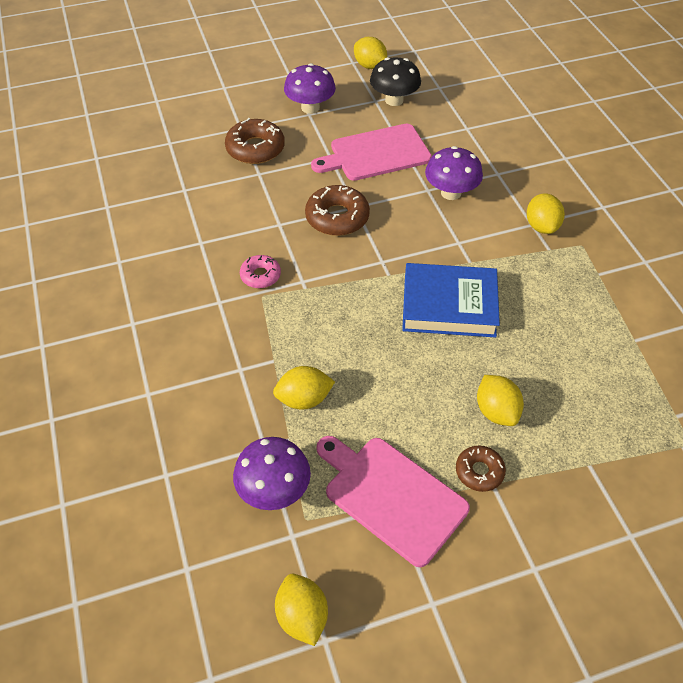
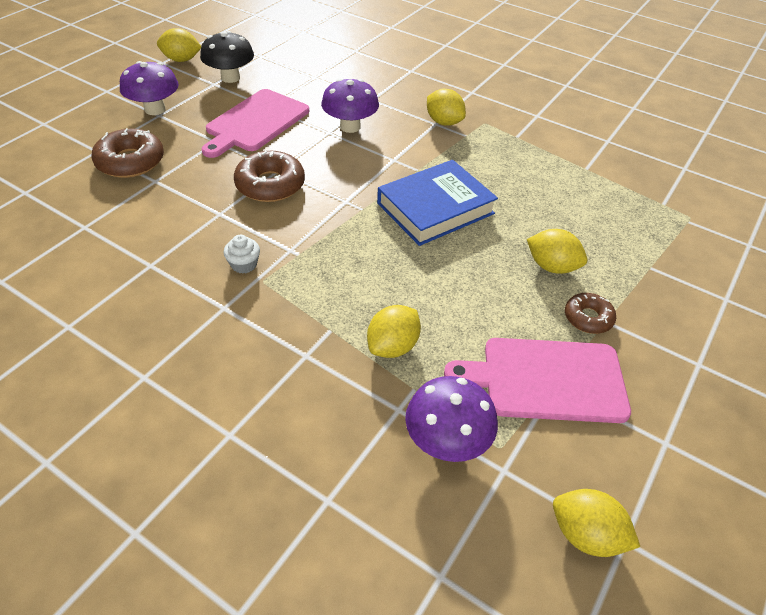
camera: 40 degrees left, 5 degrees down
pink donut [240,255,281,288] -> white cupcake [224,235,260,274]

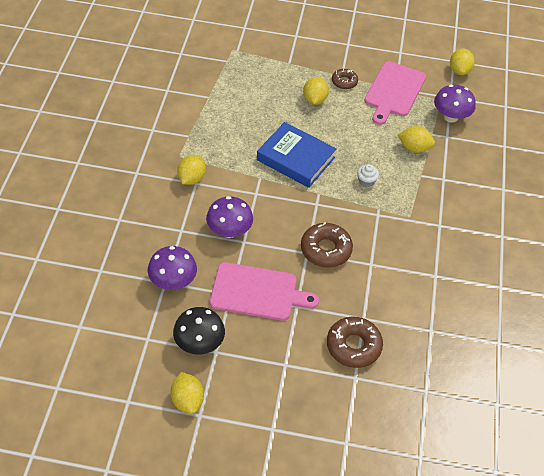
camera: 115 degrees left, 5 degrees up
purple mushroom [120,61,179,115] -> purple mushroom moved to [148,246,197,290]
white cupcake [224,235,260,274] -> white cupcake moved to [357,164,379,187]
pink cutting board [444,338,631,423] -> pink cutting board turned 45 degrees clockwise [364,61,426,125]

